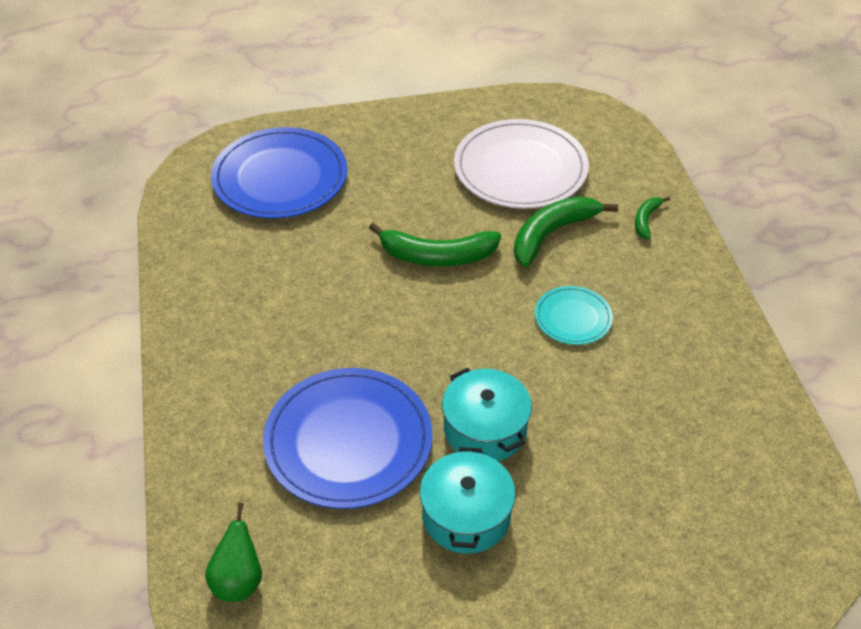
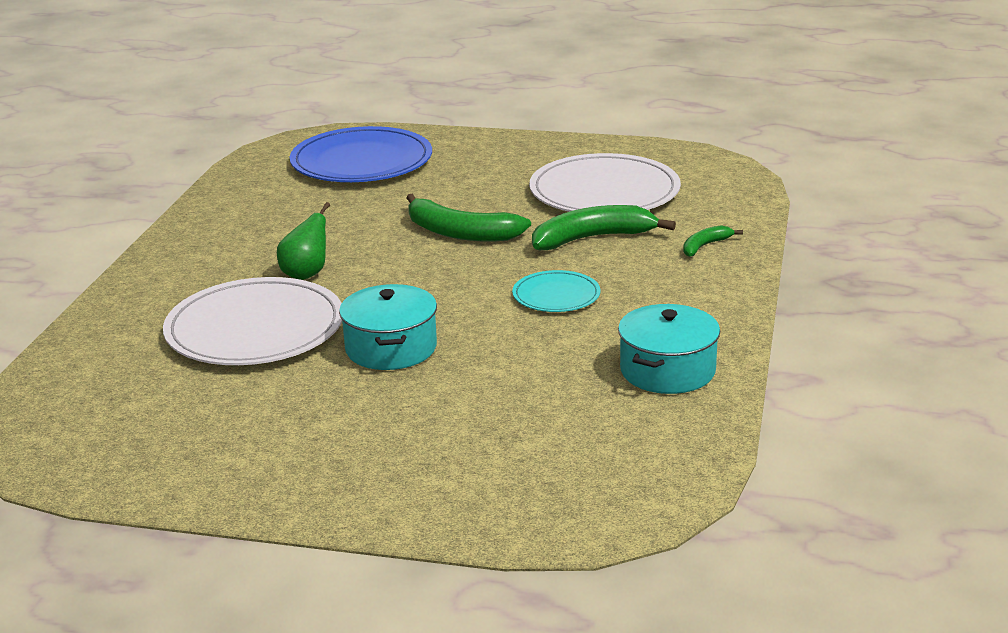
camera: 25 degrees right, 20 degrees down
green pear [205,503,262,602] -> green pear moved to [277,202,330,280]
blue plate [263,368,433,509] -> white plate [163,277,342,365]
turquoise pot [420,447,516,554] -> turquoise pot moved to [618,304,720,394]

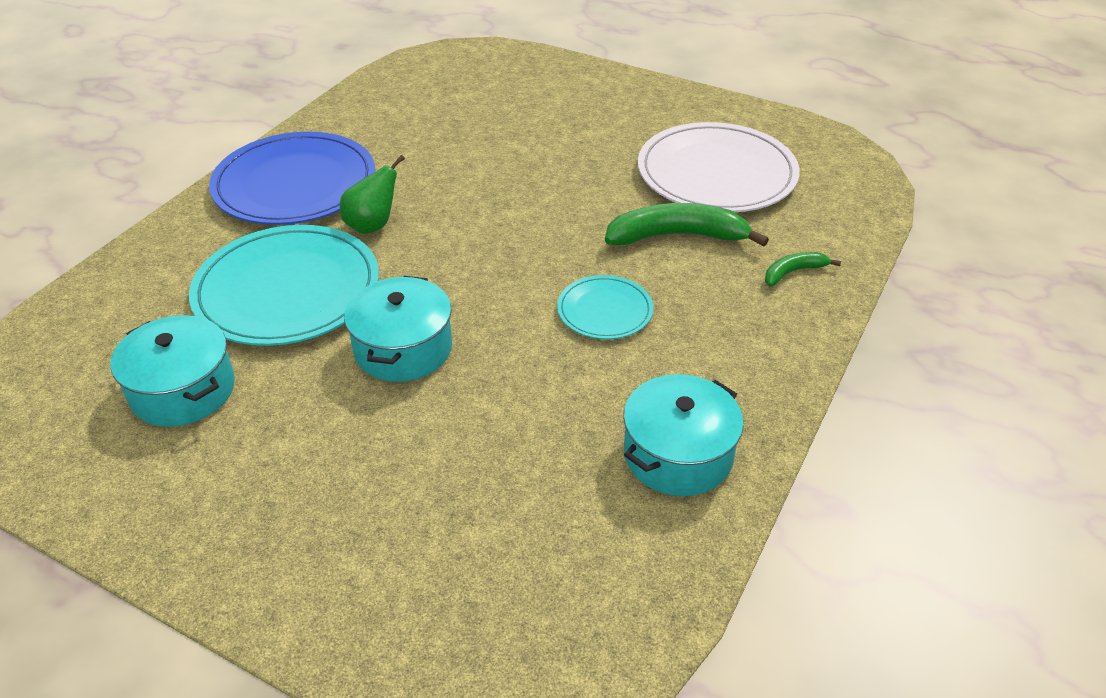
camera: 15 degrees right, 15 degrees up
white plate [163,277,342,365] -> turquoise plate [189,225,379,346]
blue plate [290,126,432,182] -> blue plate moved to [209,132,375,225]
green banana [407,194,531,241] -> none
none -> turquoise pot [111,315,235,427]

